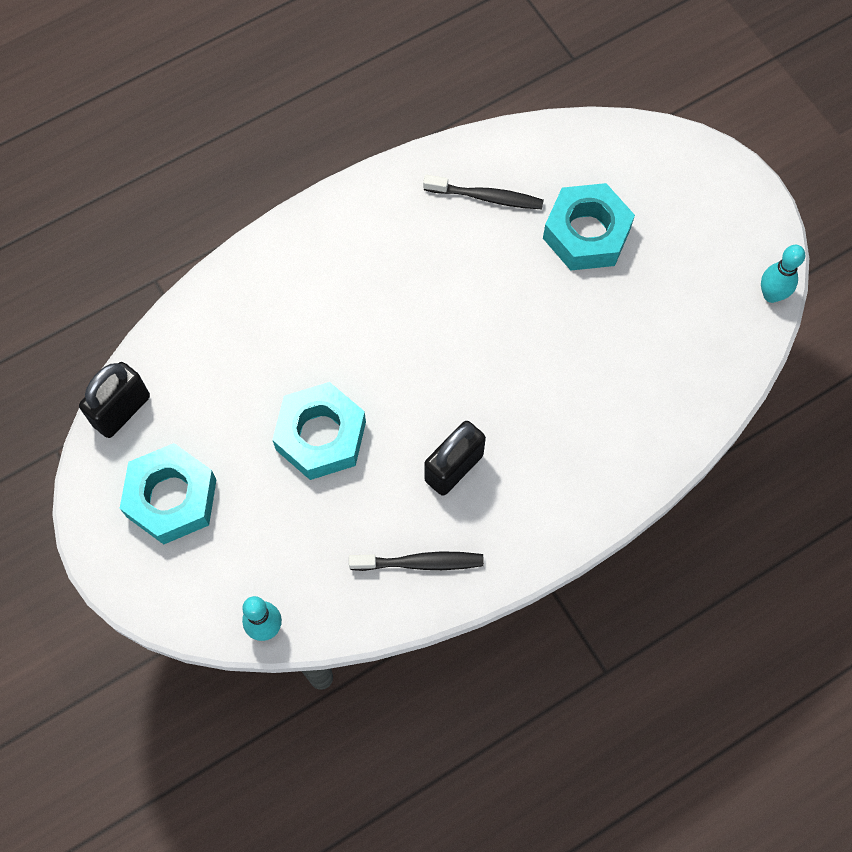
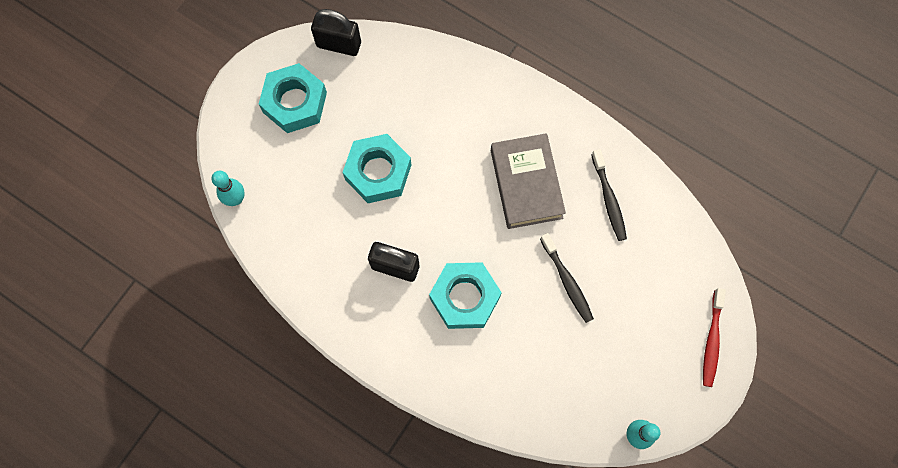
camera: 65 degrees right, 5 degrees up
black toothbrush [349,551,484,571] -> black toothbrush moved to [540,233,594,323]
turquoise nut [543,183,635,271] -> turquoise nut moved to [429,262,502,329]
none -> grey book [491,133,566,229]
none -> red toothbrush [703,288,726,387]

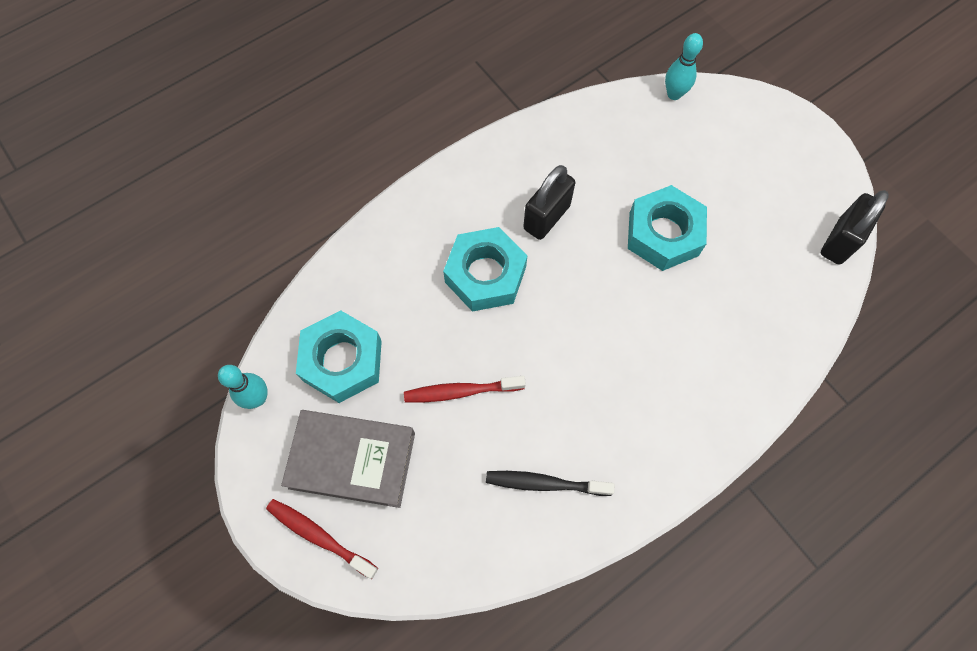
camera: 110 degrees right, 5 degrees down
turquoise nut [259,63,327,133] -> turquoise nut moved to [296,310,382,403]
grey book [491,133,566,229] -> grey book moved to [281,410,415,508]
black toothbrush [540,233,594,323] -> red toothbrush [404,376,526,402]

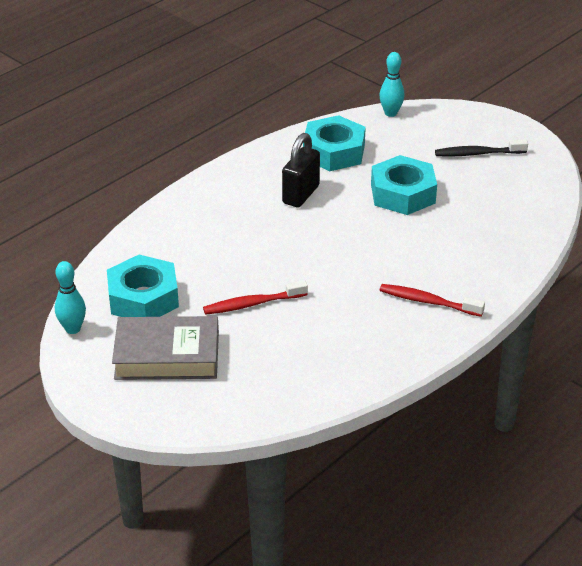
camera: 10 degrees left, 30 degrees down
red toothbrush [266,499,378,579] -> red toothbrush moved to [380,284,485,317]
turquoise nut [443,227,527,312] -> turquoise nut moved to [303,115,366,171]
black toothbrush [486,471,615,496] -> black toothbrush moved to [435,139,528,157]
black padlock [821,190,889,265] -> none

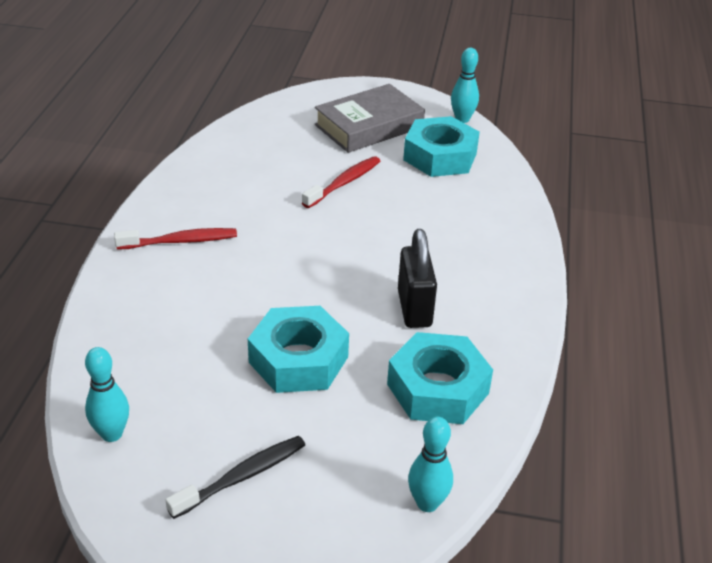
camera: 145 degrees right, 0 degrees up
none -> turquoise bowling pin [85,347,129,442]

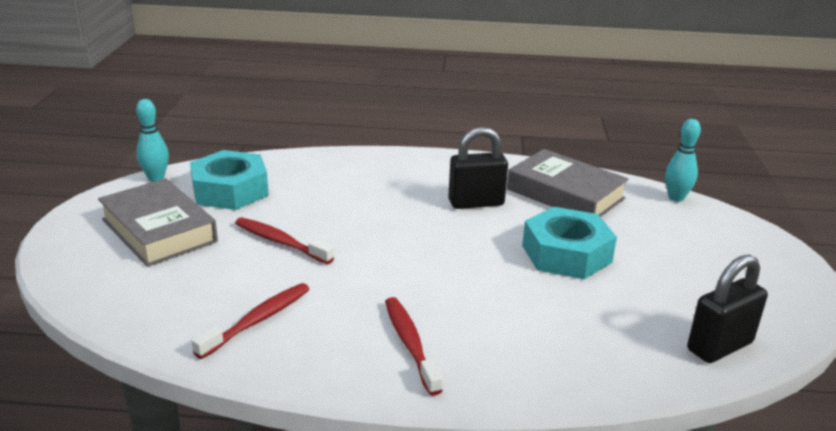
camera: 95 degrees left, 10 degrees down
turquoise bowling pin [85,347,129,442] -> black padlock [687,254,768,363]
black toothbrush [166,436,305,519] -> none
turquoise nut [387,332,493,424] -> grey book [507,149,629,217]
none -> red toothbrush [192,283,310,359]

